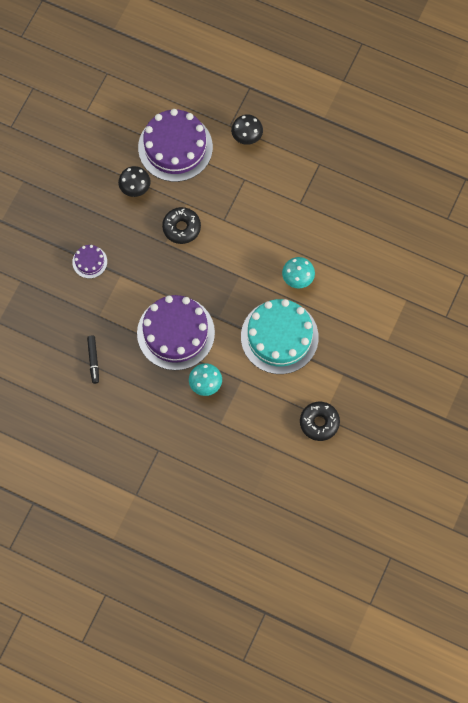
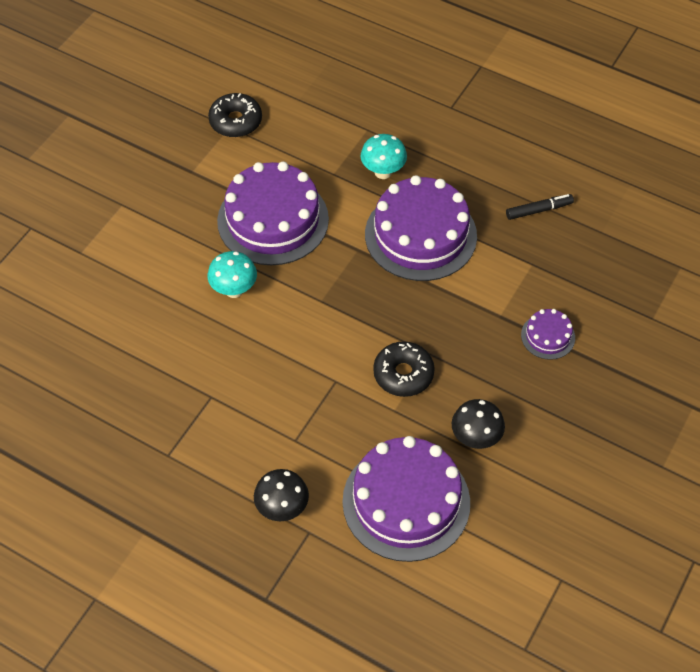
camera: 175 degrees left, 15 degrees down
black marker [87,336,99,384] -> black marker turned 75 degrees clockwise [506,194,574,220]
turquoise cake [241,299,319,374] -> purple cake [217,162,329,265]

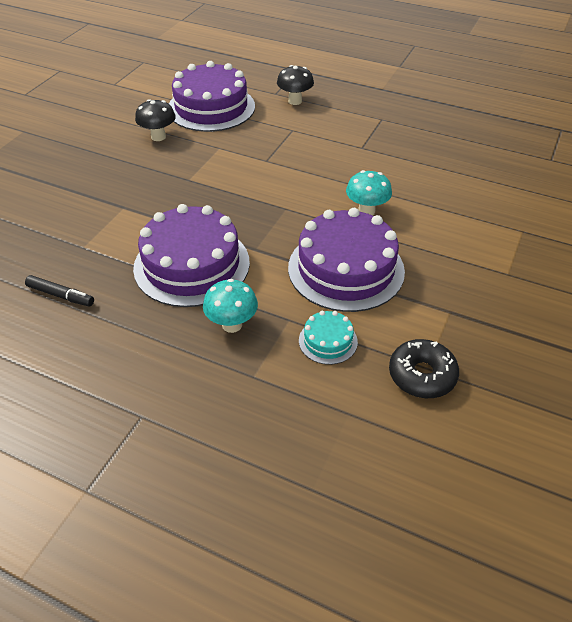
camera: 175 degrees right, 10 degrees down
black donut [373,341,435,397] -> none
black marker [506,194,574,220] -> black marker turned 135 degrees counterclockwise [25,275,94,307]
purple cake [521,309,575,360] -> none
none -> turquoise cake [299,311,358,365]

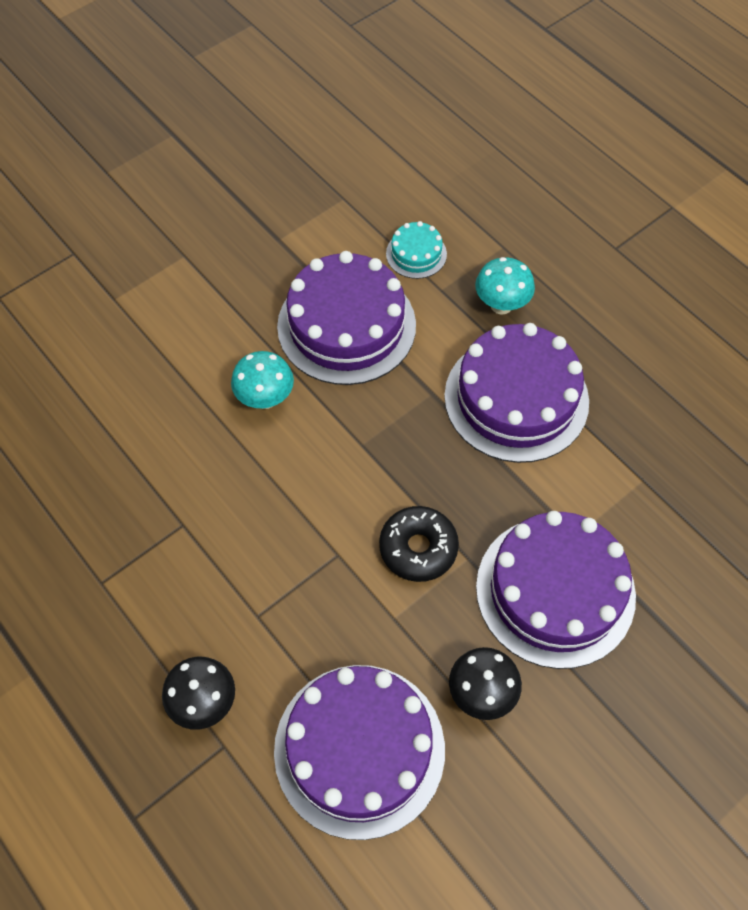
camera: 155 degrees left, 15 degrees up
black marker [25,275,94,307] -> none
black donut [389,339,459,398] -> black donut moved to [379,506,459,582]
none -> purple cake [476,511,636,669]

